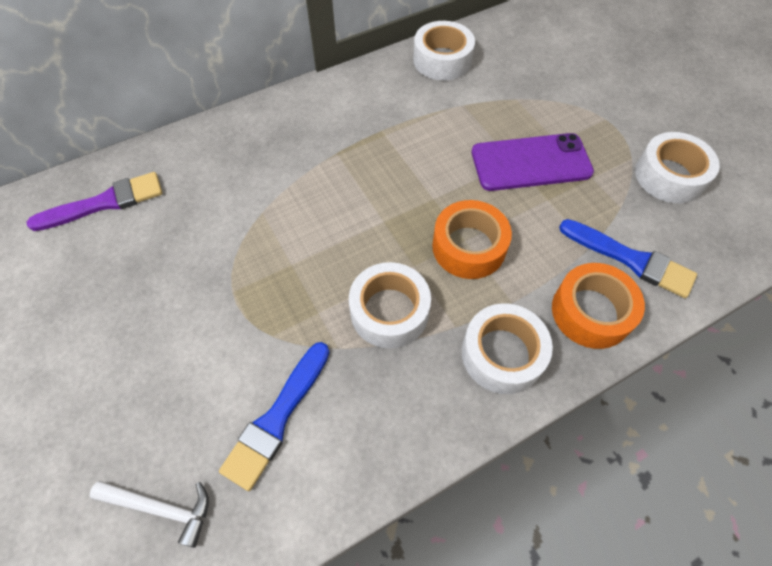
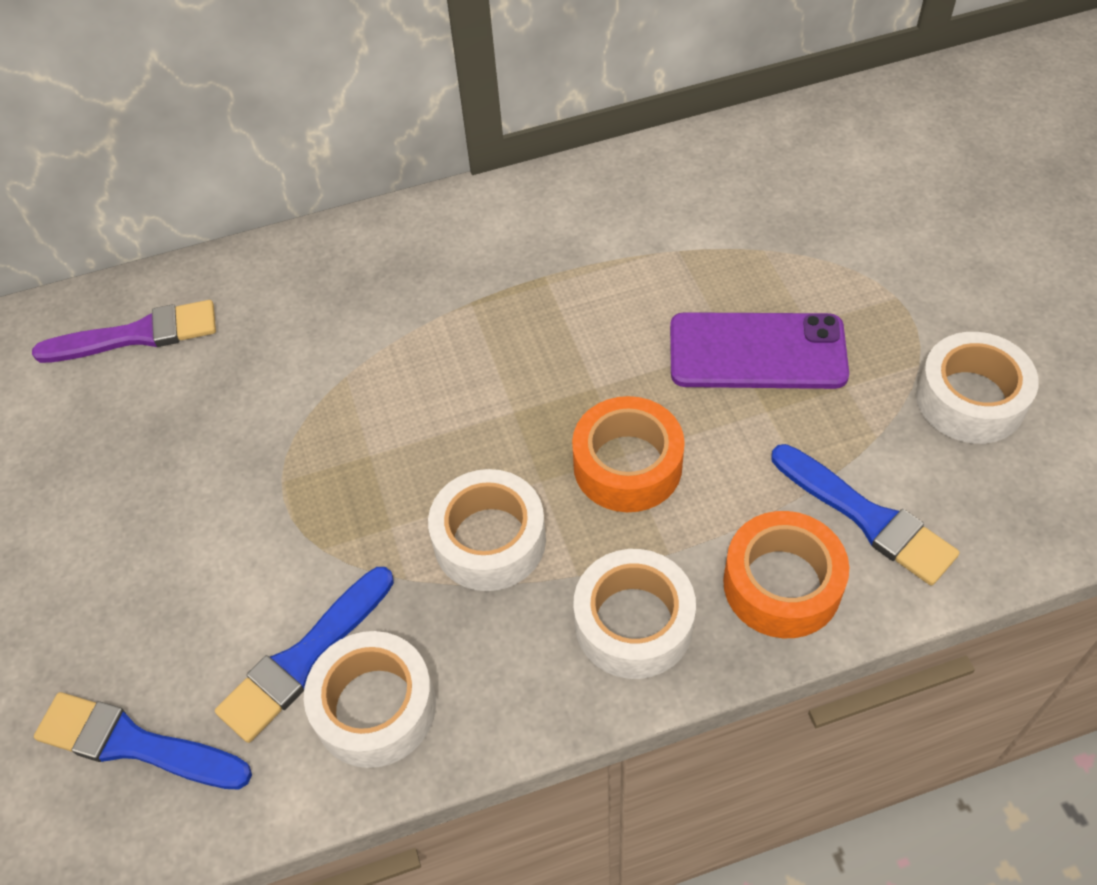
camera: 15 degrees right, 5 degrees down
white hammer [90,481,209,548] -> blue brush [34,692,252,789]
white tape [413,21,475,81] -> white tape moved to [304,631,436,768]

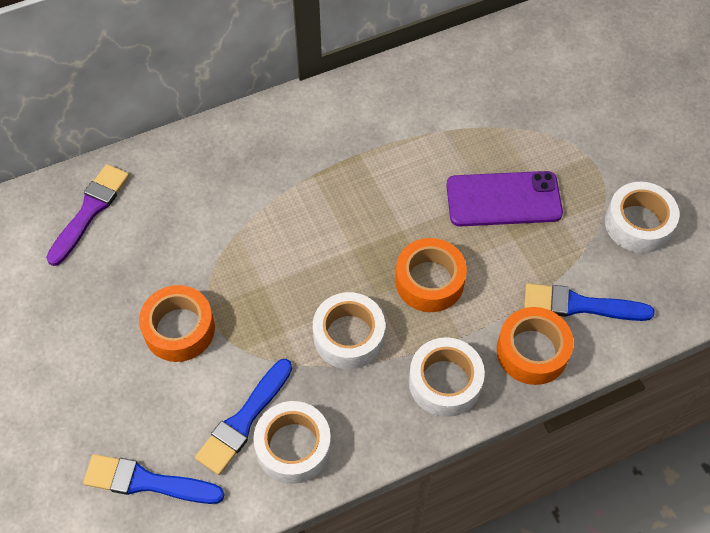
camera: 10 degrees left, 5 degrees up
purple brush [32,300,216,363] -> purple brush turned 45 degrees counterclockwise [46,164,129,266]
blue brush [772,444,959,586] -> blue brush turned 150 degrees clockwise [524,283,654,321]
none -> orange tape [139,285,215,362]

